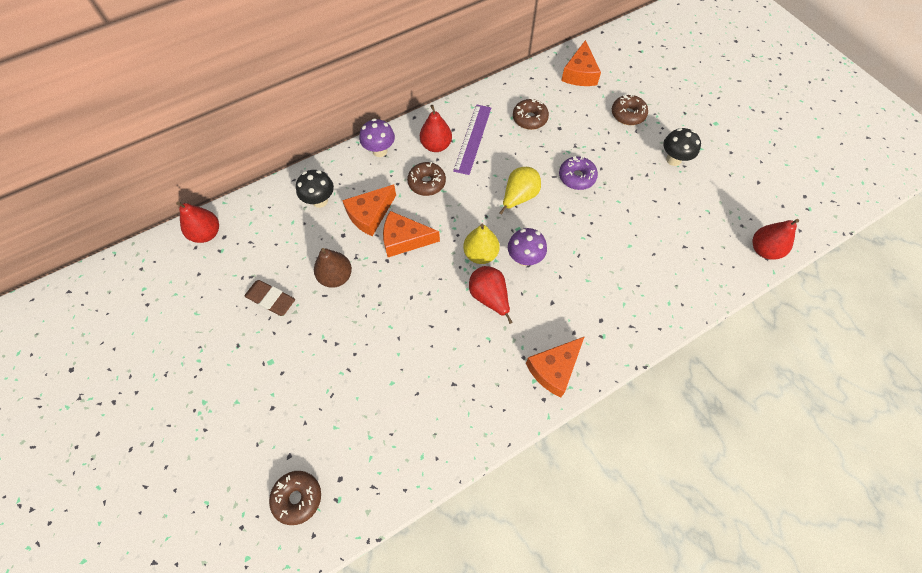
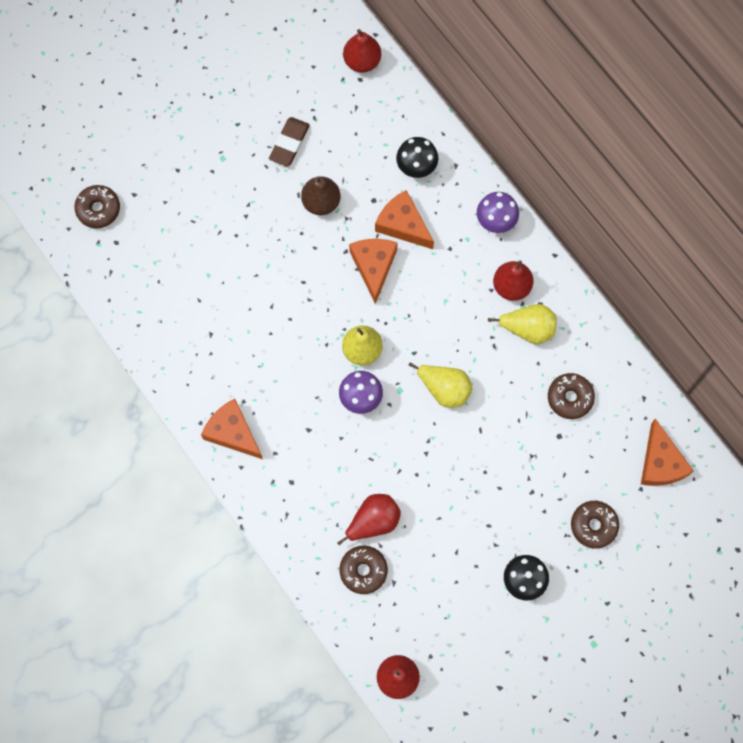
camera: 85 degrees right, 10 degrees up
brown donut [407,162,446,196] -> brown donut moved to [339,546,388,594]
purple ruler [453,104,491,175] -> yellow pear [488,304,557,344]
red pear [469,266,513,324] -> red pear moved to [337,494,401,545]
purple donut [559,156,598,190] -> none
orange cheese [561,40,601,86] -> orange cheese turned 105 degrees counterclockwise [641,419,693,486]

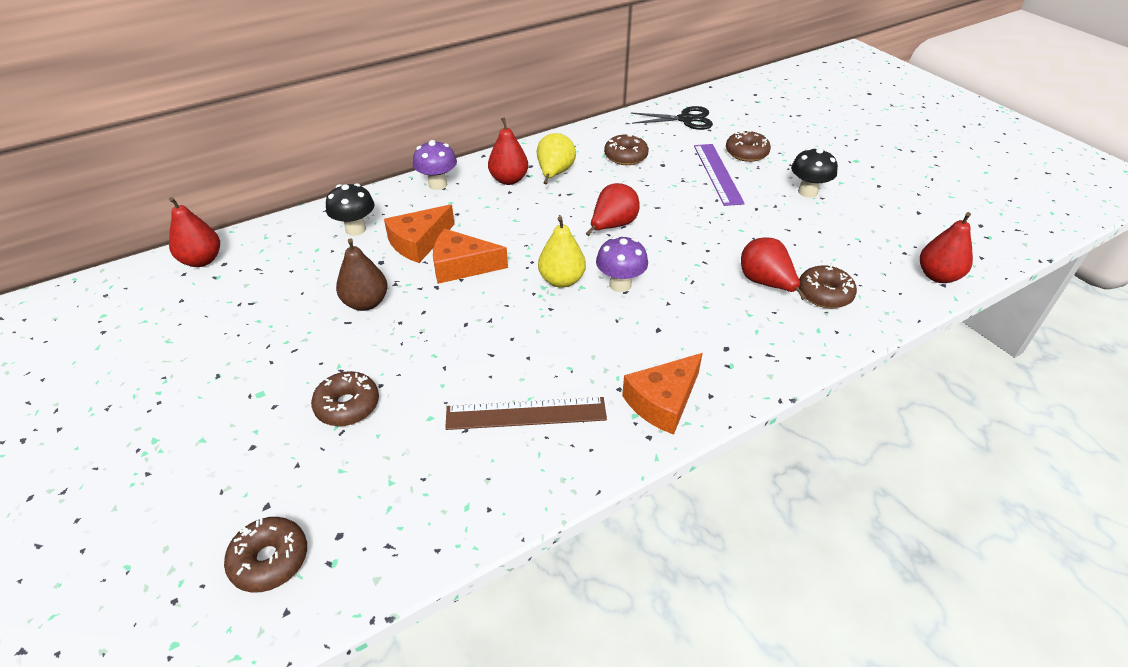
camera: 85 degrees left, 30 degrees down
brown eraser [269,117,310,167] -> none
yellow pear [409,362,472,408] -> red pear [586,183,640,236]
orange cheese [641,419,693,486] -> black scissors [631,106,713,130]
none -> brown donut [311,371,379,426]
none -> brown ruler [445,397,607,430]
none -> purple ruler [694,144,745,206]

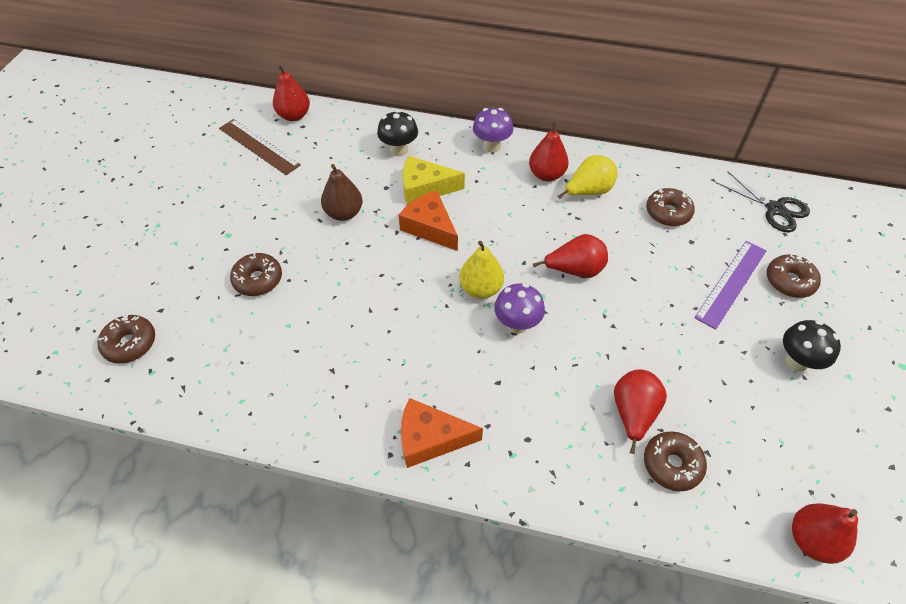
camera: 45 degrees right, 10 degrees up
orange cheese [384,204,455,263] -> yellow cheese [403,156,465,205]
brown ruler [445,397,607,430] -> brown ruler moved to [219,119,301,175]

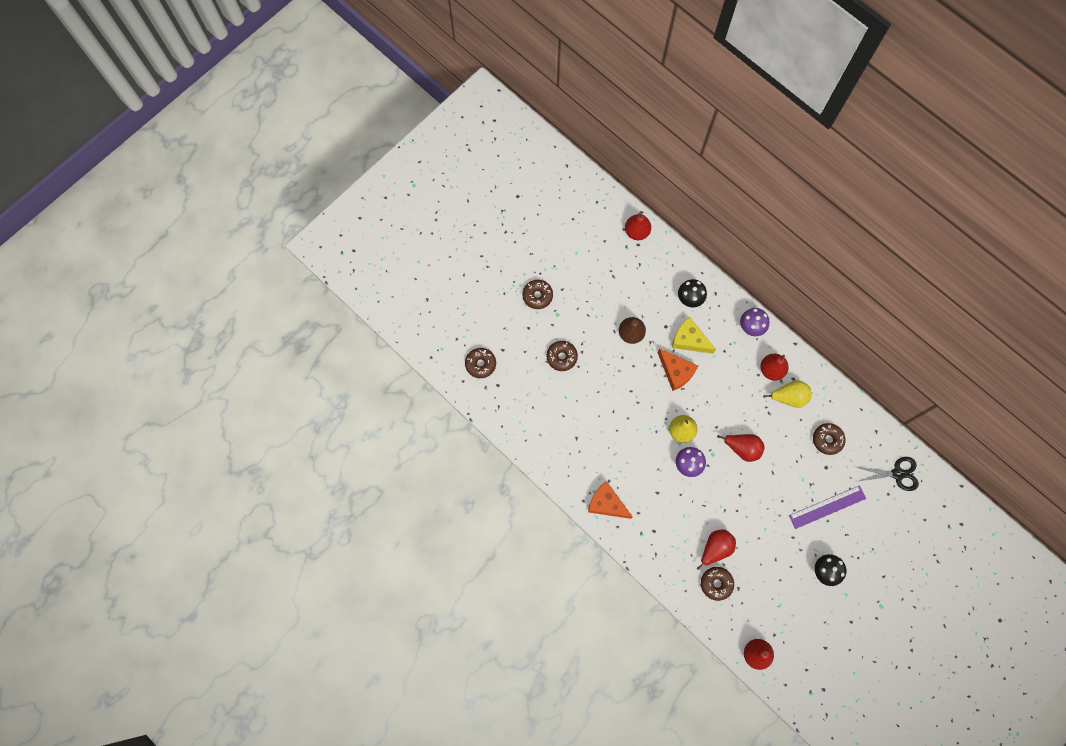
camera: 30 degrees right, 20 degrees up
brown ruler [219,119,301,175] -> none
orange cheese [399,190,458,251] -> orange cheese turned 150 degrees clockwise [658,349,698,391]
black scissors [716,171,810,232] -> black scissors turned 75 degrees counterclockwise [857,457,919,491]
brown donut [767,254,821,298] -> brown donut moved to [522,280,553,309]

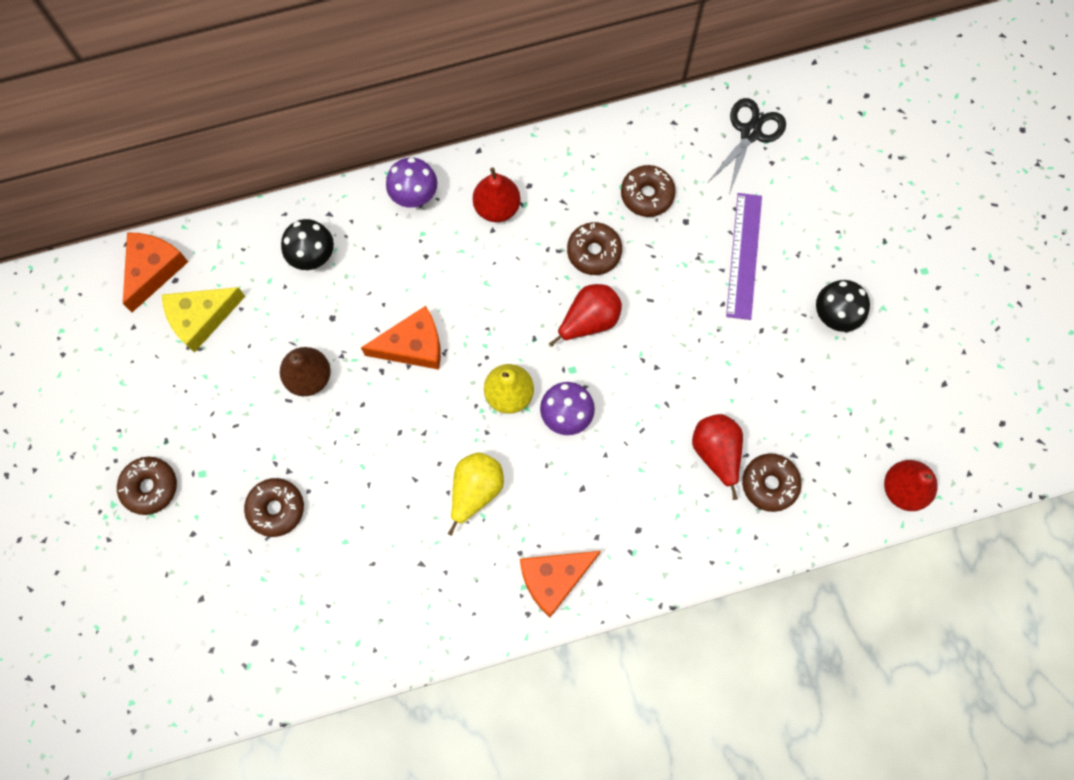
camera: 60 degrees left, 0 degrees up
brown donut [465,348,496,378] -> brown donut moved to [567,222,622,275]
red pear [625,213,651,240] -> orange cheese [123,232,188,312]
yellow cheese [672,317,716,354] -> yellow cheese moved to [162,287,245,353]
yellow pear [763,380,812,408] -> yellow pear moved to [448,452,504,536]

